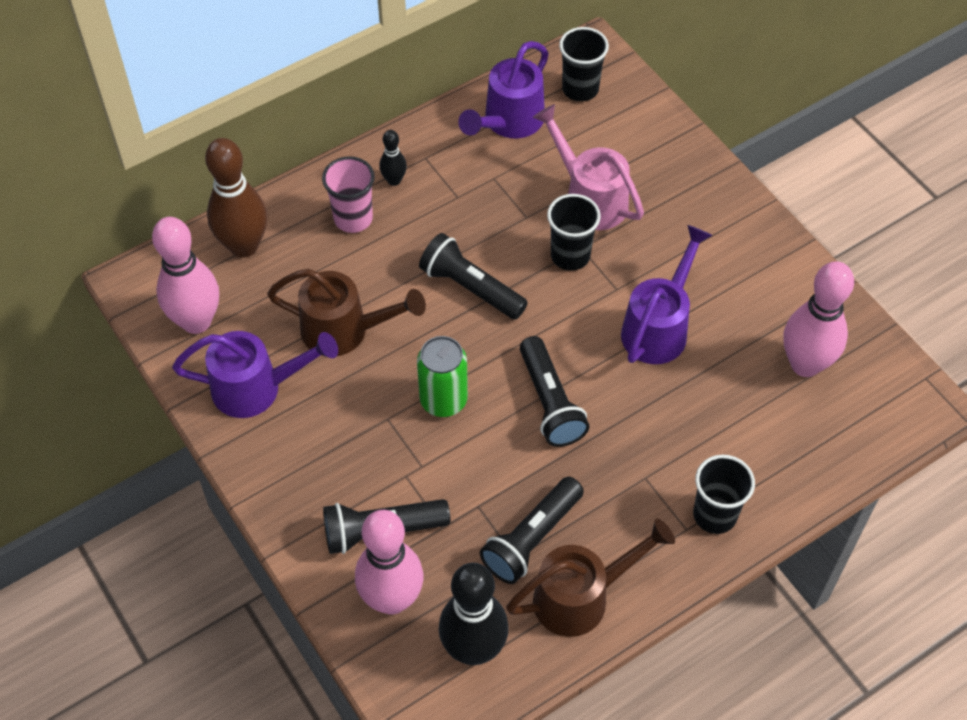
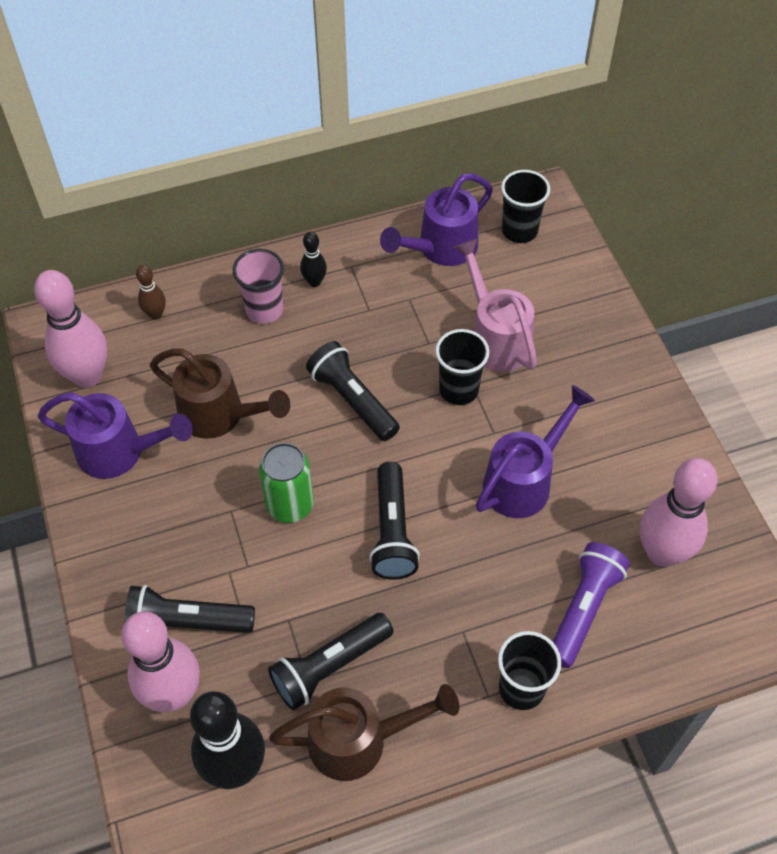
camera: 15 degrees right, 0 degrees up
brown bowling pin [205,138,267,258] -> brown bowling pin [136,265,166,320], size x0.48
none -> purple flashlight [553,542,630,668]

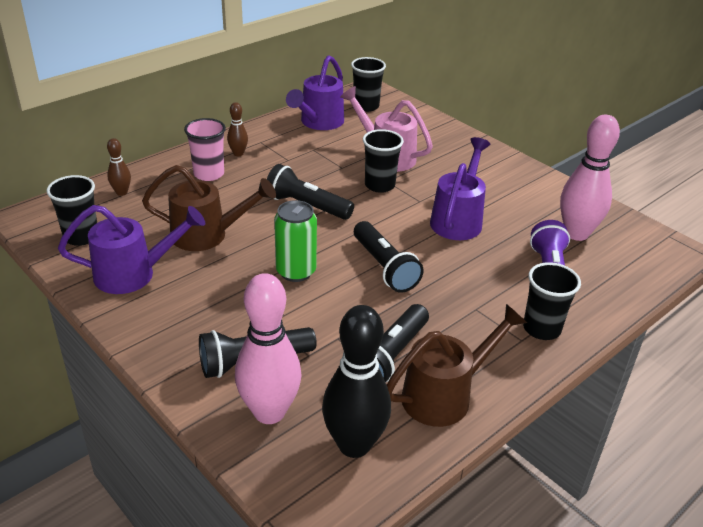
camera: 25 degrees left, 20 degrees down
pink bowling pin [34,270,107,388] -> black cup [46,175,97,246]
black bowling pin [300,232,327,287] -> brown bowling pin [227,102,248,156]

